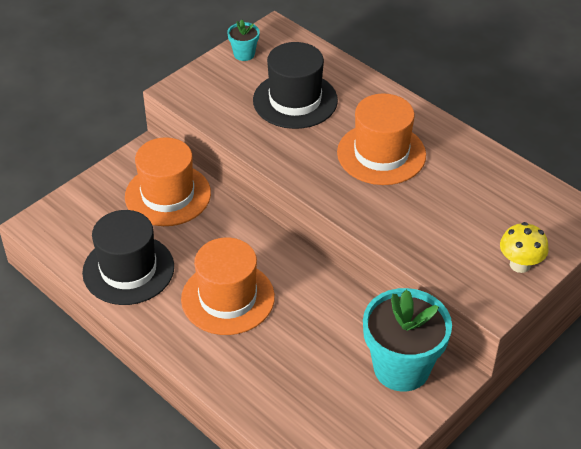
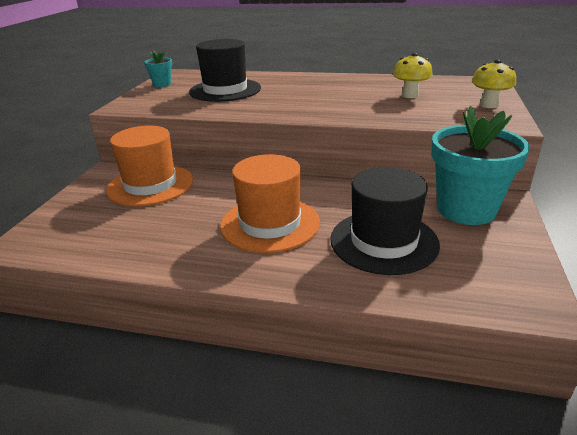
camera: 30 degrees left, 15 degrees down
black hat [82,210,174,305] -> black hat moved to [330,167,440,275]
orange hat [337,93,426,185] -> none
none -> yellow mushroom [393,53,433,98]

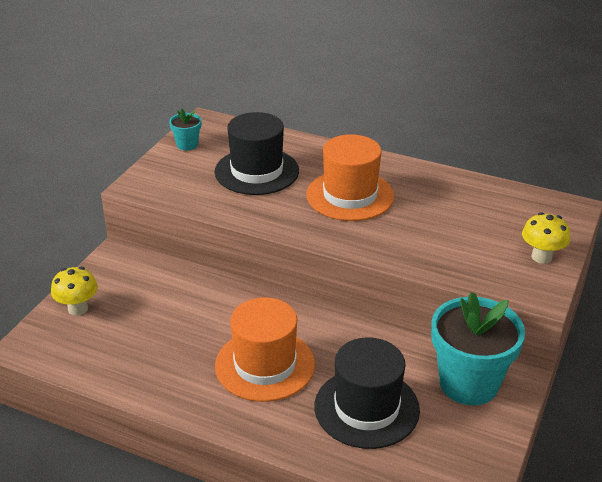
camera: 10 degrees right, 5 degrees up
orange hat [106,126,193,207] -> orange hat moved to [306,134,394,221]
yellow mushroom [393,53,433,98] -> yellow mushroom moved to [51,267,98,316]

